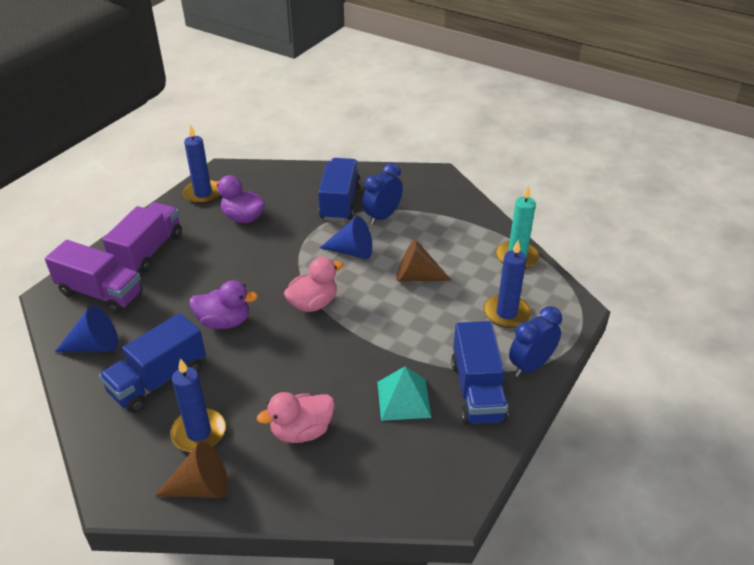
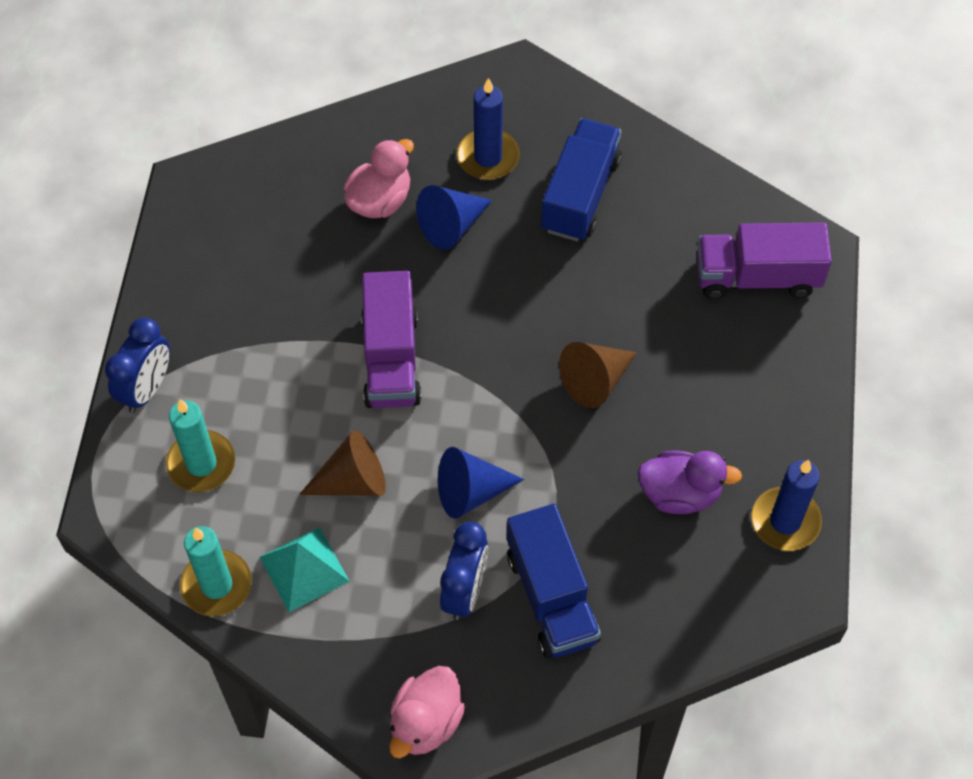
camera: 155 degrees right, 20 degrees up
blue cone [55,306,118,352] -> blue cone moved to [416,185,492,250]
purple truck [102,202,182,273] -> purple truck moved to [361,271,422,408]
brown cone [155,441,228,498] -> brown cone moved to [559,342,637,408]
purple duck [189,280,258,329] -> none
pink duck [284,257,343,312] -> pink duck moved to [389,666,465,758]
turquoise pyramid [377,366,432,421] -> turquoise pyramid moved to [259,527,350,612]
blue truck [451,321,508,425] -> none
blue candle [484,241,531,328] -> turquoise candle [166,399,235,492]

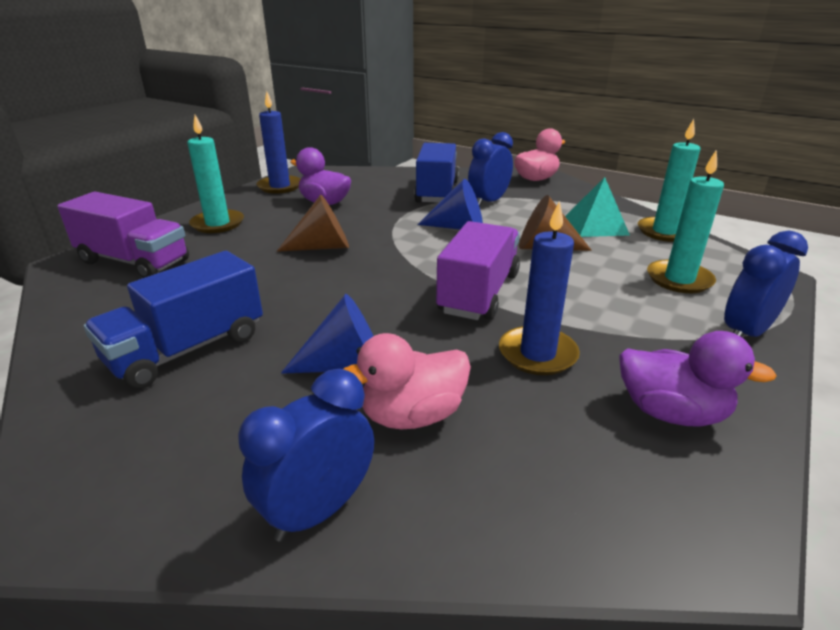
camera: 155 degrees left, 30 degrees down
blue candle [457,78,520,180] -> blue candle moved to [499,200,580,375]
none -> turquoise candle [187,115,244,233]
none -> blue clock [238,369,374,542]
none -> purple duck [619,331,777,427]

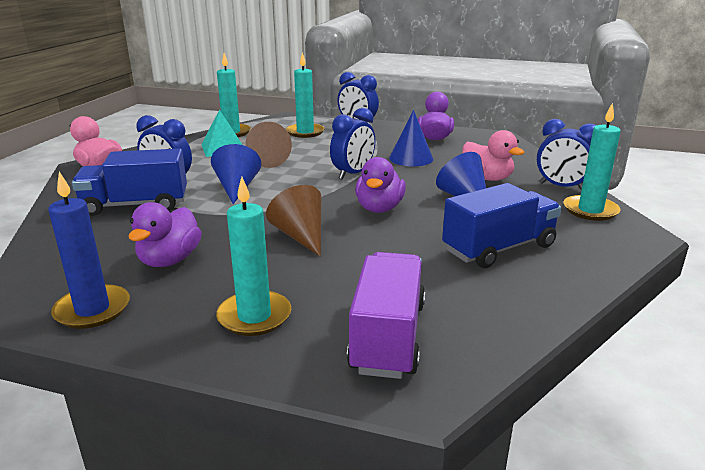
camera: 105 degrees left, 5 degrees down
blue truck [84,251,263,389] -> blue truck turned 60 degrees counterclockwise [442,183,561,268]
purple truck [436,221,520,320] -> blue clock [330,108,375,180]
blue candle [499,200,580,375] -> blue cone [389,110,433,166]
none -> purple duck [355,157,406,213]
none -> turquoise candle [563,103,621,221]

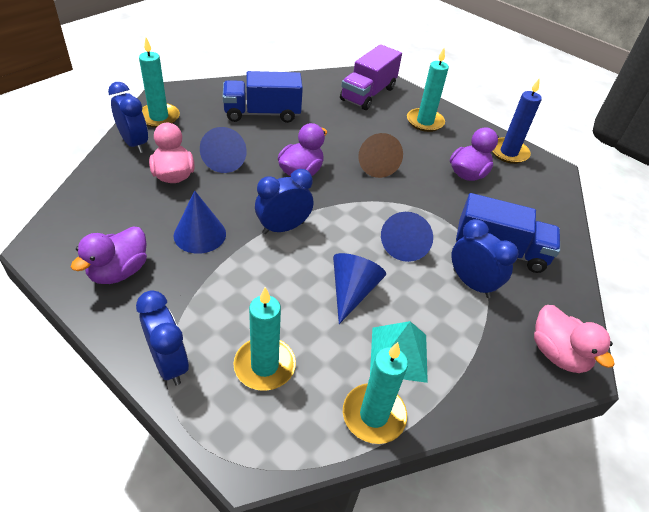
camera: 160 degrees left, 20 degrees up
brown cone [245,122,292,168] -> blue cone [333,253,386,324]

